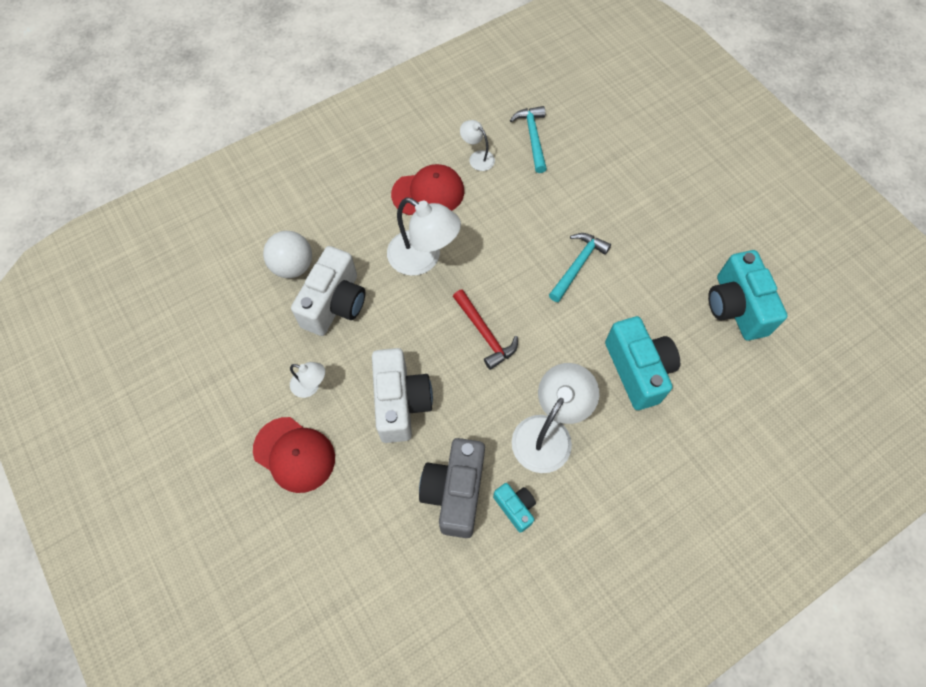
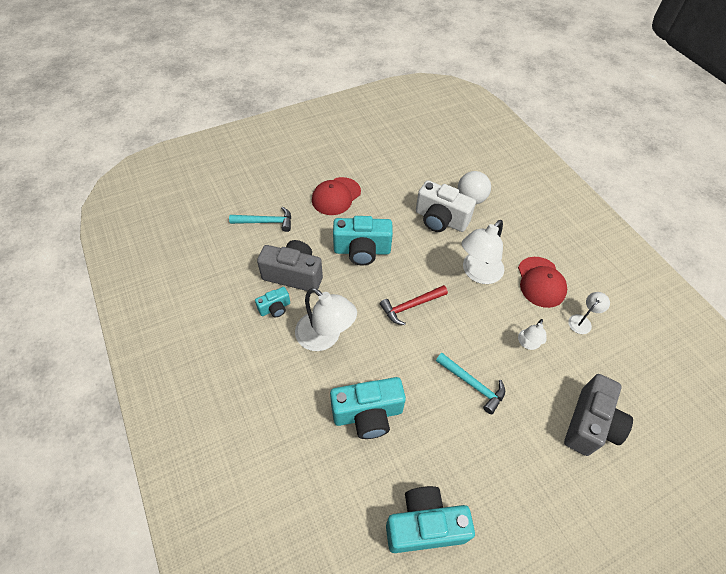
camera: 95 degrees right, 10 degrees down
white lamp [290,362,325,398] -> white lamp moved to [518,319,547,350]
white camera [372,348,433,443] -> turquoise camera [333,216,393,266]
turquoise hammer [510,106,547,173] -> turquoise hammer moved to [229,207,291,232]
none -> grey camera [564,374,633,456]

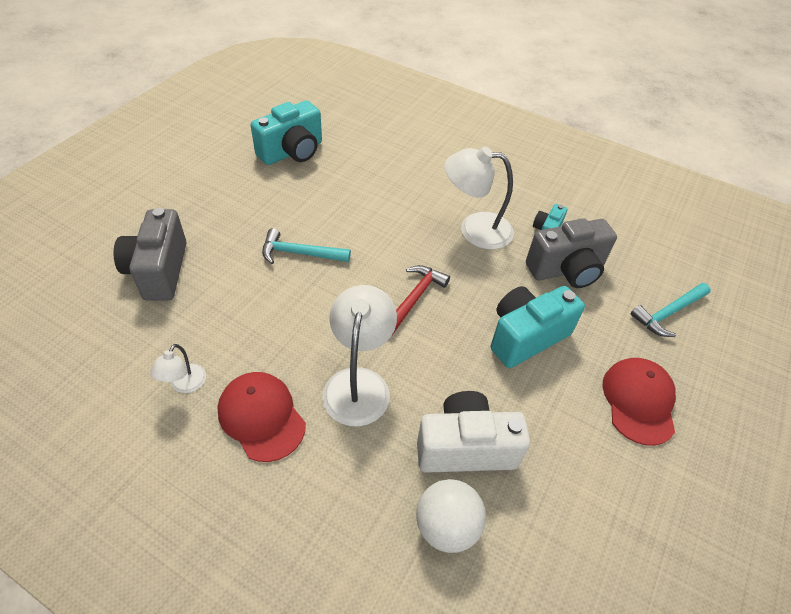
camera: 145 degrees right, 5 degrees down
turquoise camera [330,377,406,439] -> none
white lamp [518,319,547,350] -> none

